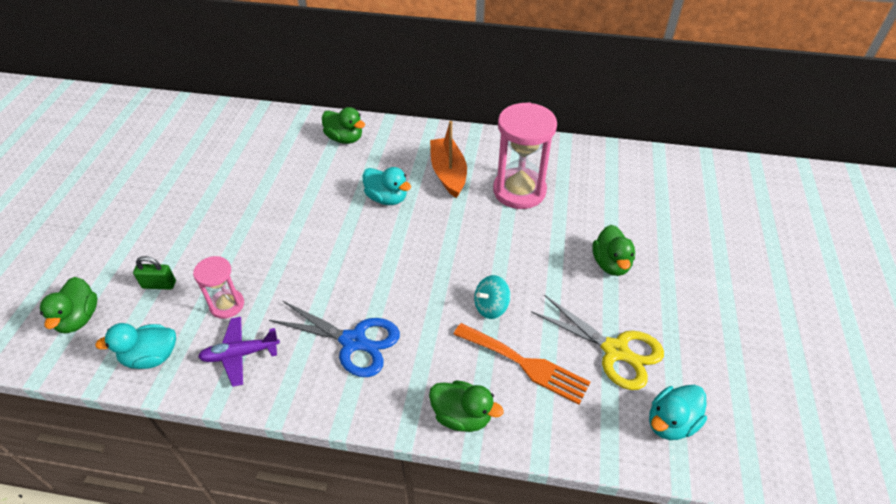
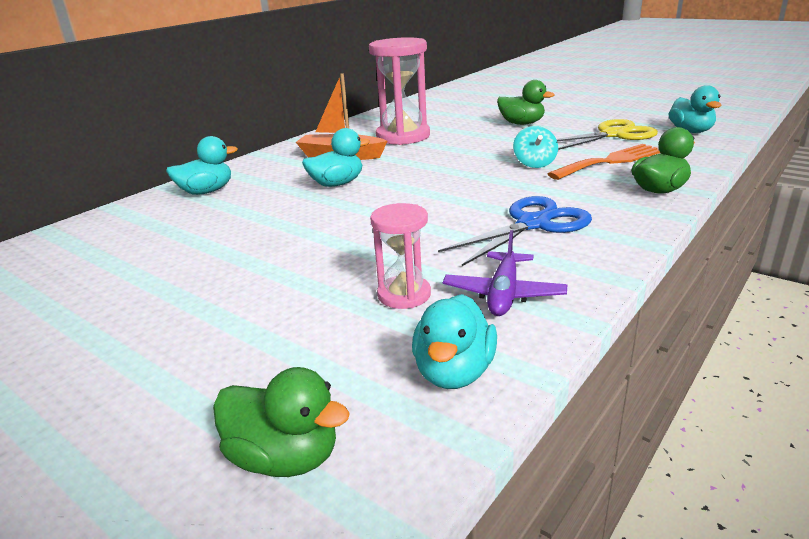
camera: 60 degrees left, 20 degrees down
green padlock [133,256,176,290] -> none
green duck [322,107,365,144] -> turquoise duck [166,136,238,195]

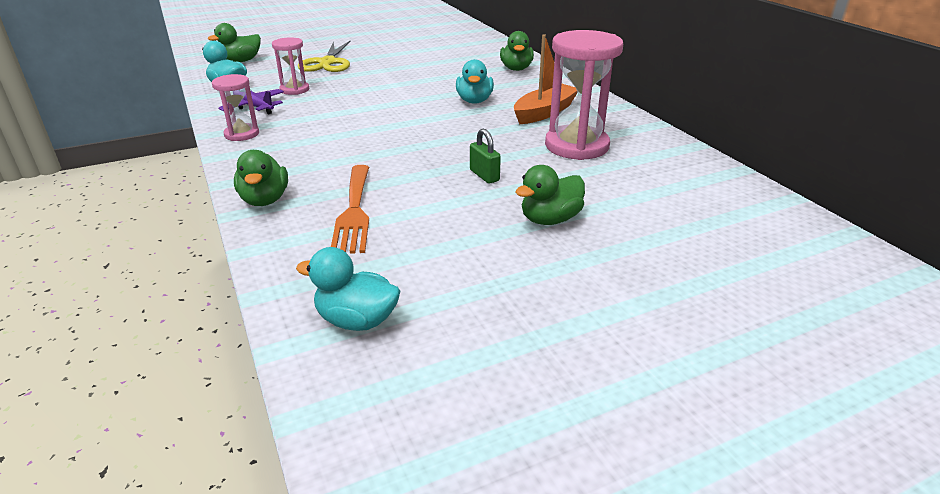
camera: 115 degrees right, 5 degrees up
turquoise duck [166,136,238,195] -> green duck [500,31,534,71]
blue scissors [438,196,592,266] -> none
turquoise spinning top [513,126,558,168] -> none
yellow scissors [556,119,658,150] -> yellow scissors moved to [298,41,350,72]
none -> pink hourglass [212,74,259,141]
none -> green padlock [470,129,501,184]

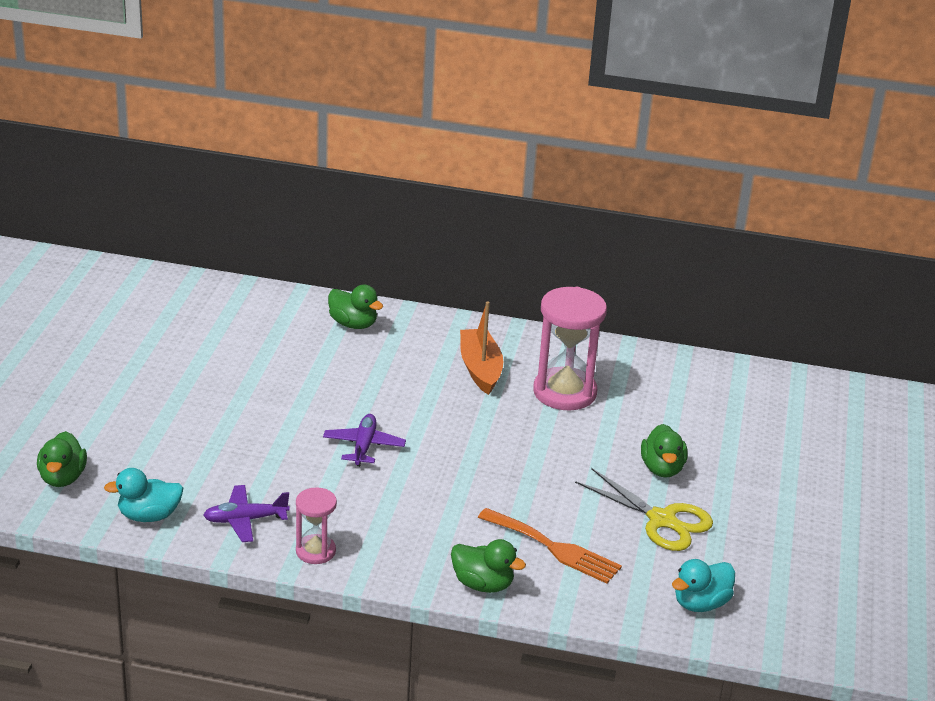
camera: 55 degrees left, 0 degrees up
pink hourglass [272,37,309,95] -> none
yellow scissors [298,41,350,72] -> yellow scissors moved to [575,468,713,551]
turquoise duck [456,59,494,104] -> none
green padlock [470,129,501,184] -> none
none -> purple plane [323,414,406,467]

